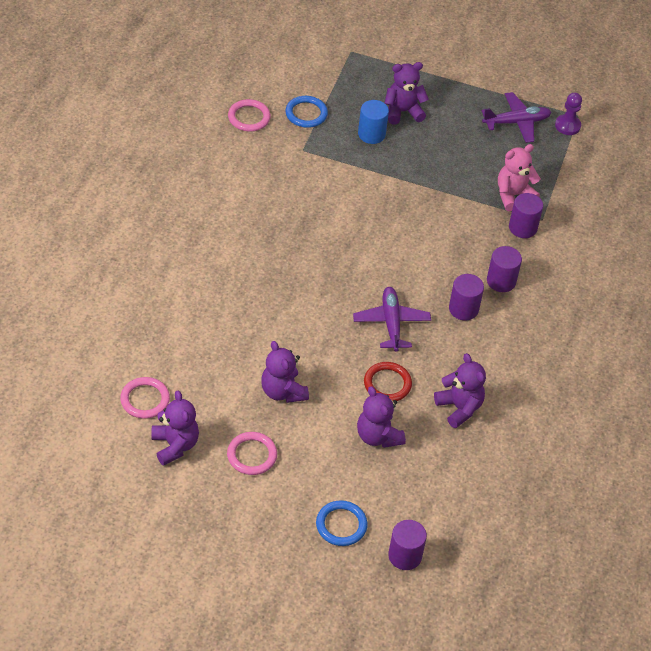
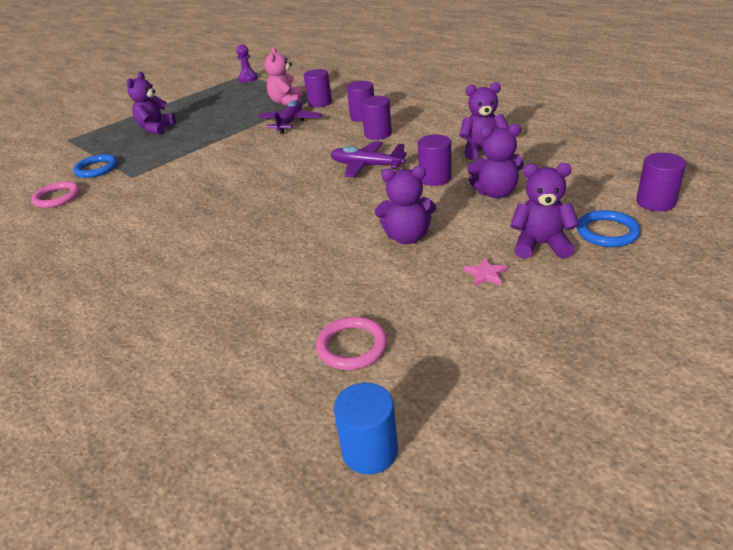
camera: 55 degrees left, 15 degrees down
purple teddy bear [152,391,199,466] -> purple teddy bear moved to [510,163,580,259]
pink ring [227,432,277,475] -> pink star [464,257,508,286]
blue cylinder [358,100,389,144] -> blue cylinder moved to [334,383,398,475]
red ring [364,362,412,401] -> purple cylinder [418,135,452,186]
purple plane [481,92,551,143] -> purple plane moved to [258,100,322,134]

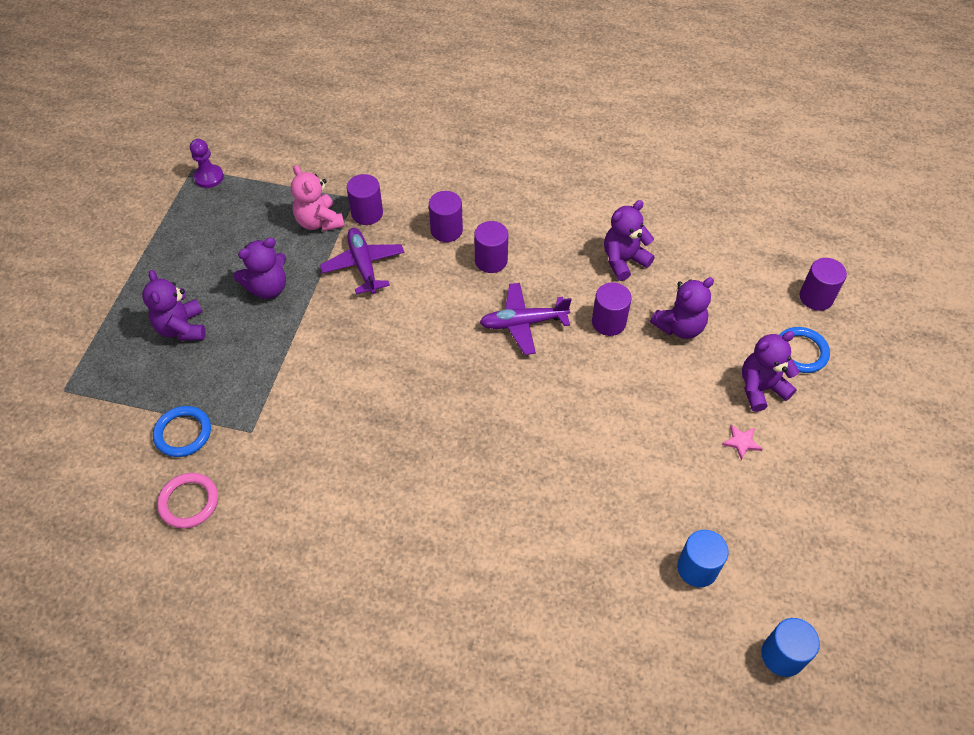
camera: 35 degrees left, 20 degrees up
pink ring [316,317,387,370] -> blue cylinder [677,530,728,588]
purple teddy bear [375,166,436,244] -> purple teddy bear moved to [233,238,286,299]

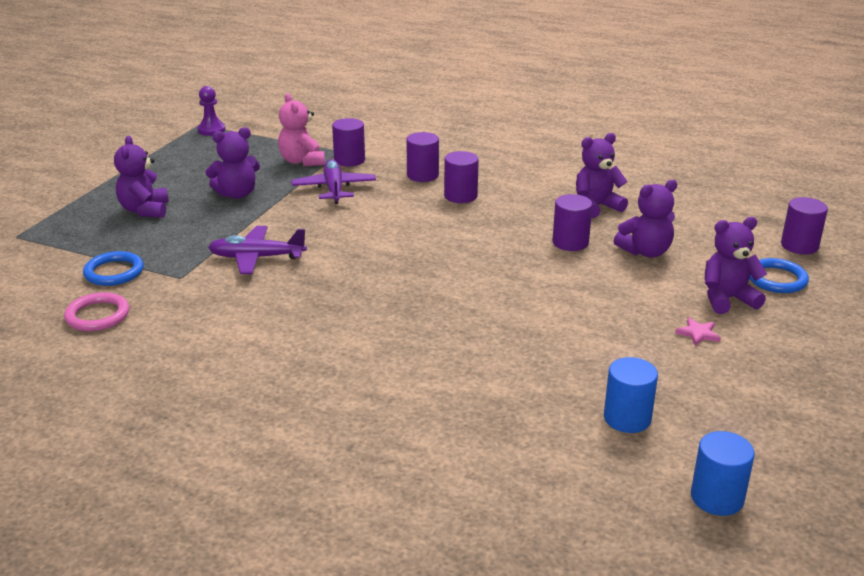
camera: 10 degrees right, 25 degrees down
purple plane [480,283,572,355] -> purple plane moved to [208,226,307,274]

